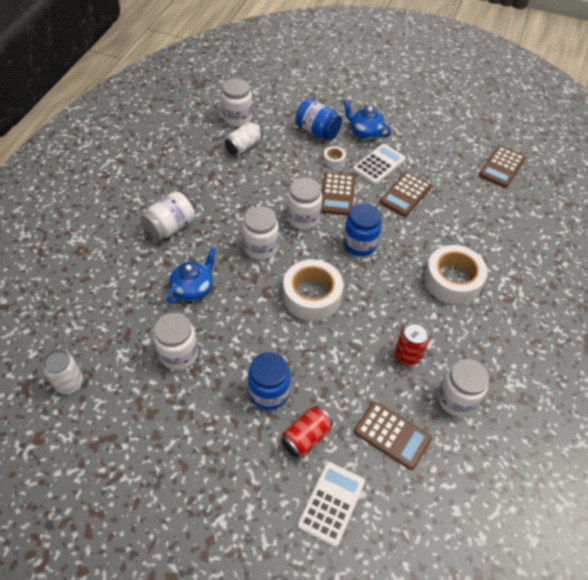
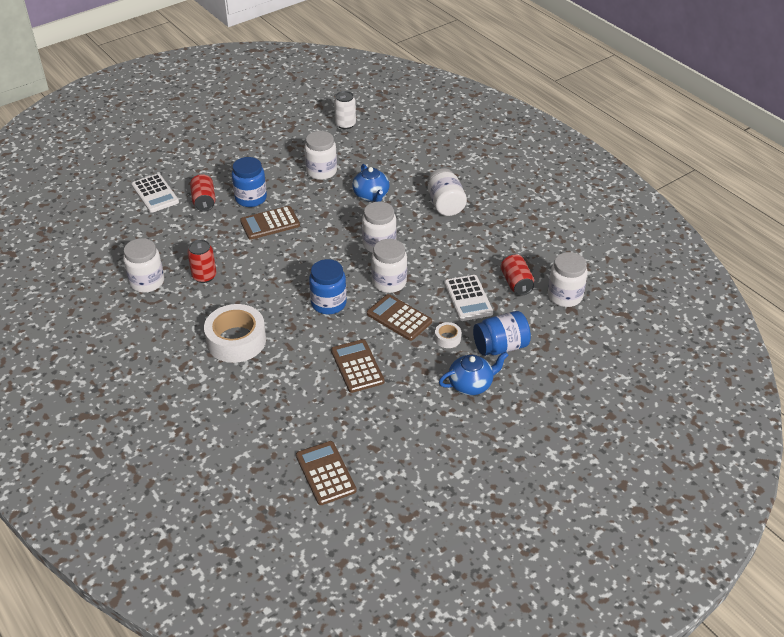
camera: 125 degrees right, 10 degrees down
white can [225,122,262,155] -> red can [500,254,535,296]
white tape [283,259,343,321] -> none
white calculator [353,144,406,185] -> white calculator moved to [444,275,493,321]
brown calculator [354,401,432,470] -> brown calculator moved to [240,206,300,240]

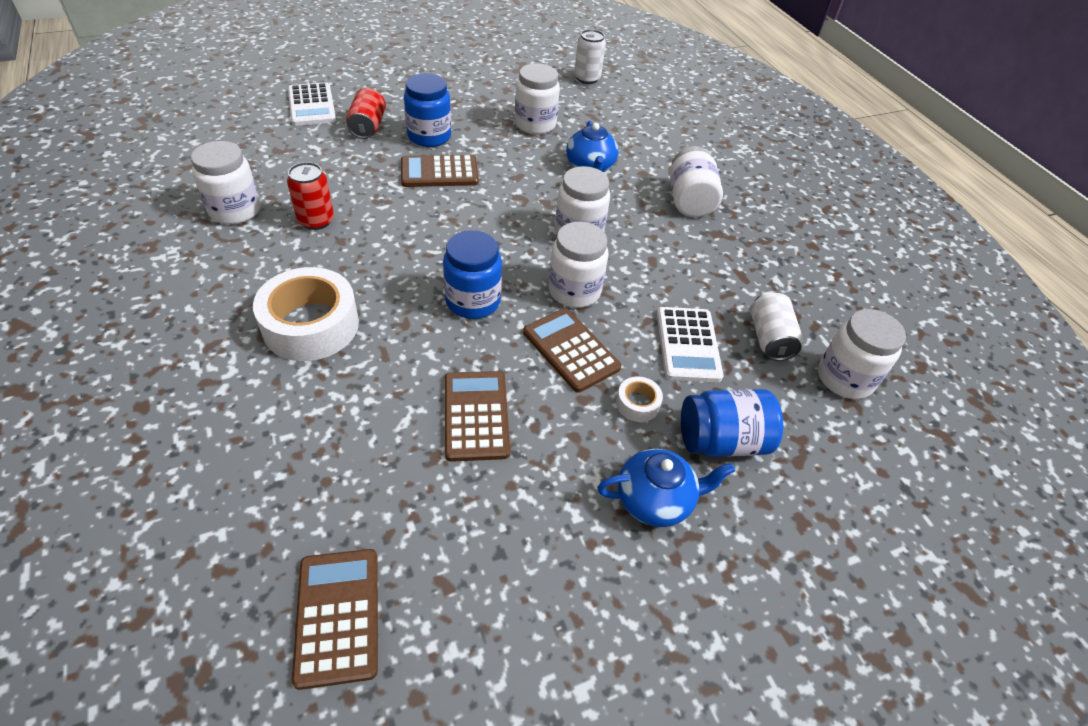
camera: 10 degrees right, 5 degrees up
red can [500,254,535,296] -> white can [750,291,803,361]

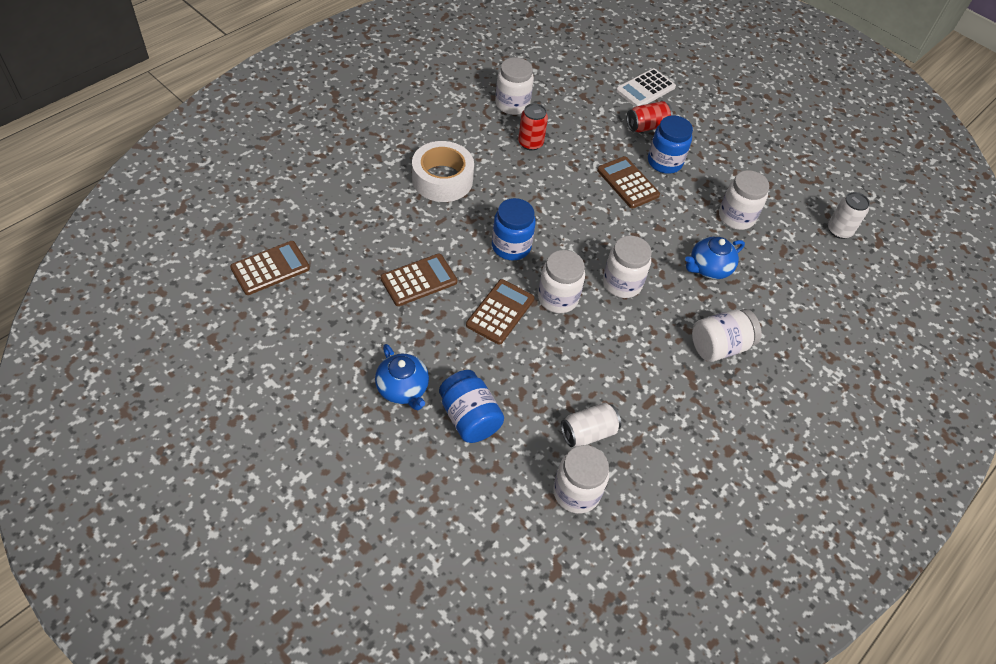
camera: 65 degrees right, 5 degrees up
white tape [616,376,663,422] -> none
white calculator [657,307,723,382] -> none

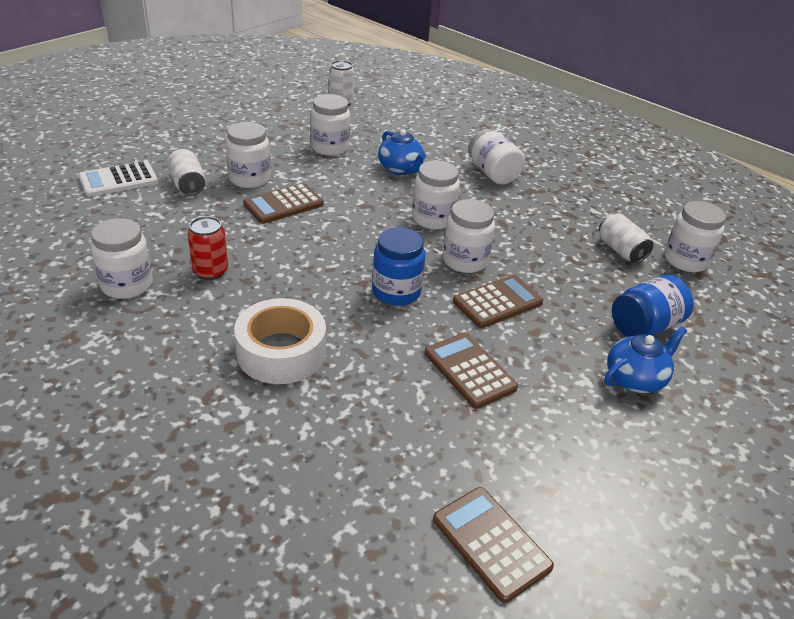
camera: 90 degrees left, 15 degrees down
brown calculator [466,279,535,345] -> brown calculator turned 120 degrees clockwise [453,275,543,328]
white calculator [616,68,676,107] -> white calculator turned 105 degrees clockwise [79,161,158,197]
red can [627,101,673,132] -> white can [167,149,206,195]
blue jar [648,115,693,174] -> white jar [226,122,271,188]

